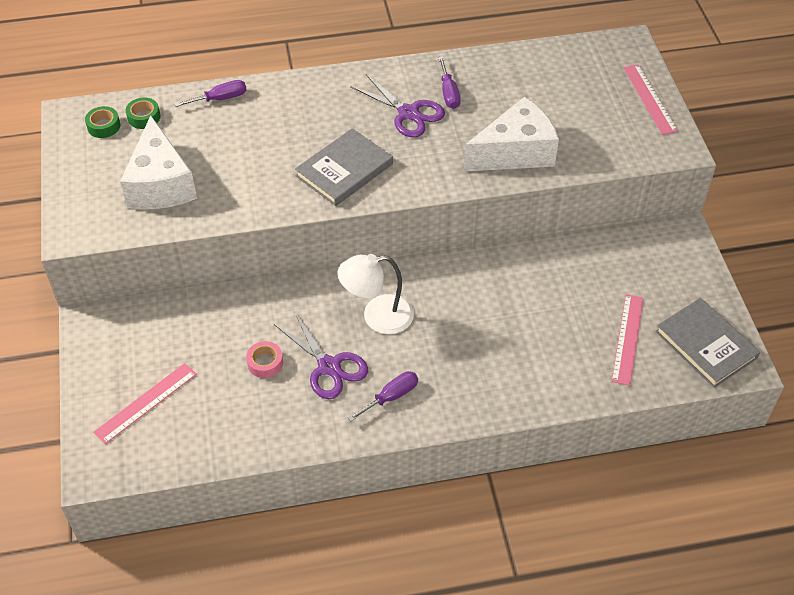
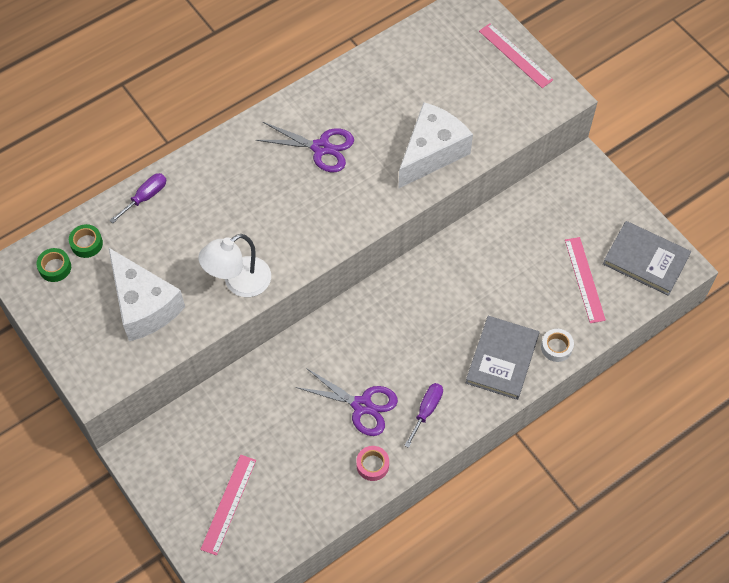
camera: 25 degrees left, 10 degrees up
pink tape [246,341,283,378] -> pink tape moved to [356,446,389,481]
grey book [295,128,393,206] -> grey book moved to [466,316,539,400]
white lamp [337,254,414,334] -> white lamp moved to [198,234,271,297]
purple screwdriver [438,57,461,109] -> none
none -> white tape [541,329,574,362]

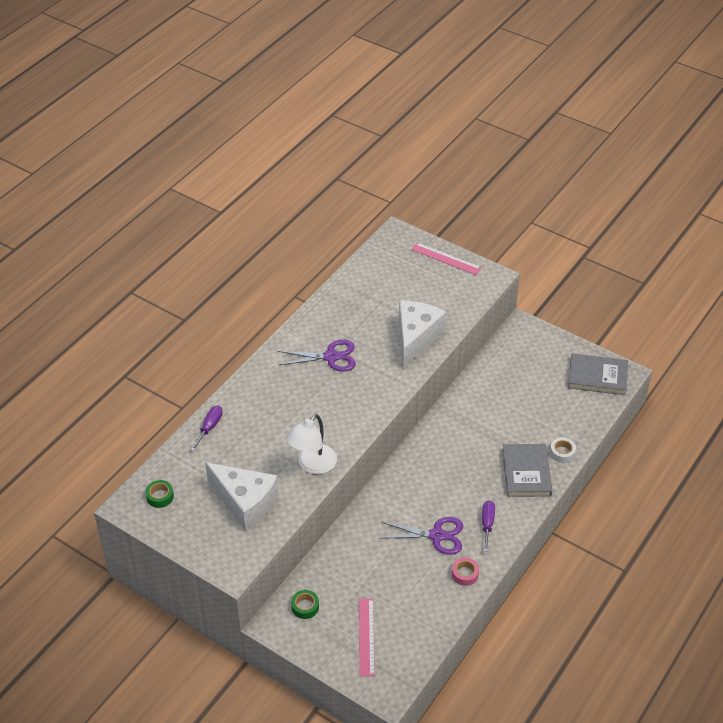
camera: 20 degrees left, 15 degrees down
green tape [69,224,103,258] -> green tape moved to [291,590,319,619]
pink ruler [565,237,606,323] -> none

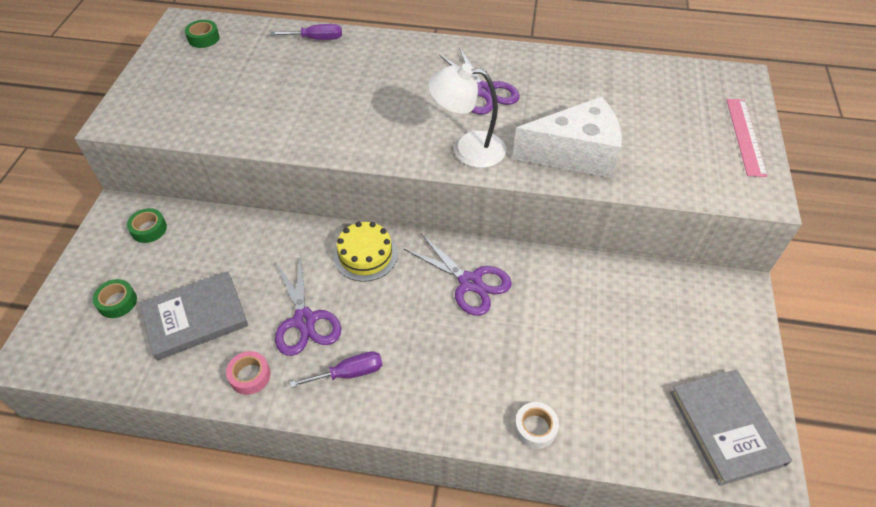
camera: 65 degrees right, 5 degrees up
white cheese [205,462,278,531] -> none
white lamp [286,414,337,474] -> white lamp moved to [428,63,506,168]
pink ruler [359,598,375,676] -> green tape [93,279,137,318]
grey book [502,444,552,497] -> grey book moved to [140,271,248,361]
none -> yellow cake [334,222,398,282]
none -> purple scissors [404,234,512,316]

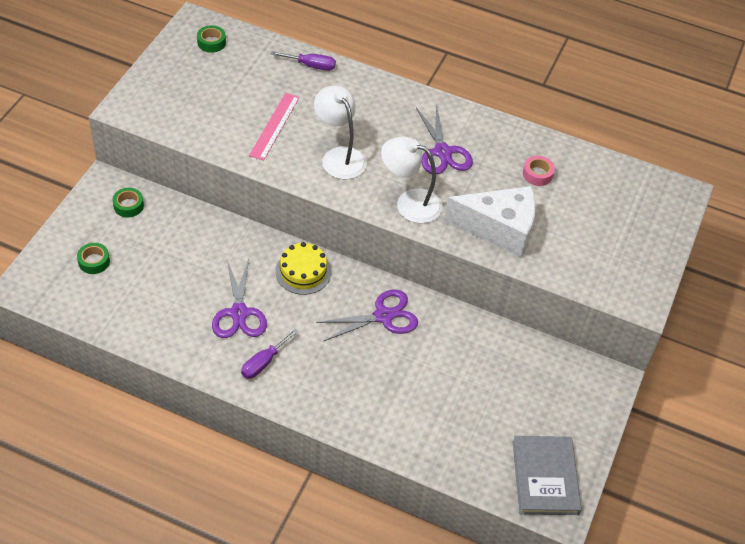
camera: 10 degrees right, 0 degrees up
grey book [140,271,248,361] -> none
pink tape [226,351,271,395] -> pink tape moved to [523,156,555,186]
purple screwdriver [290,351,382,388] -> purple screwdriver turned 135 degrees clockwise [241,329,298,379]
purple scissors [404,234,512,316] -> purple scissors turned 75 degrees counterclockwise [316,290,418,341]
white tape [514,402,559,449] -> none
pink ruler [726,99,767,177] -> pink ruler moved to [249,93,300,161]
none -> white lamp [314,86,367,179]

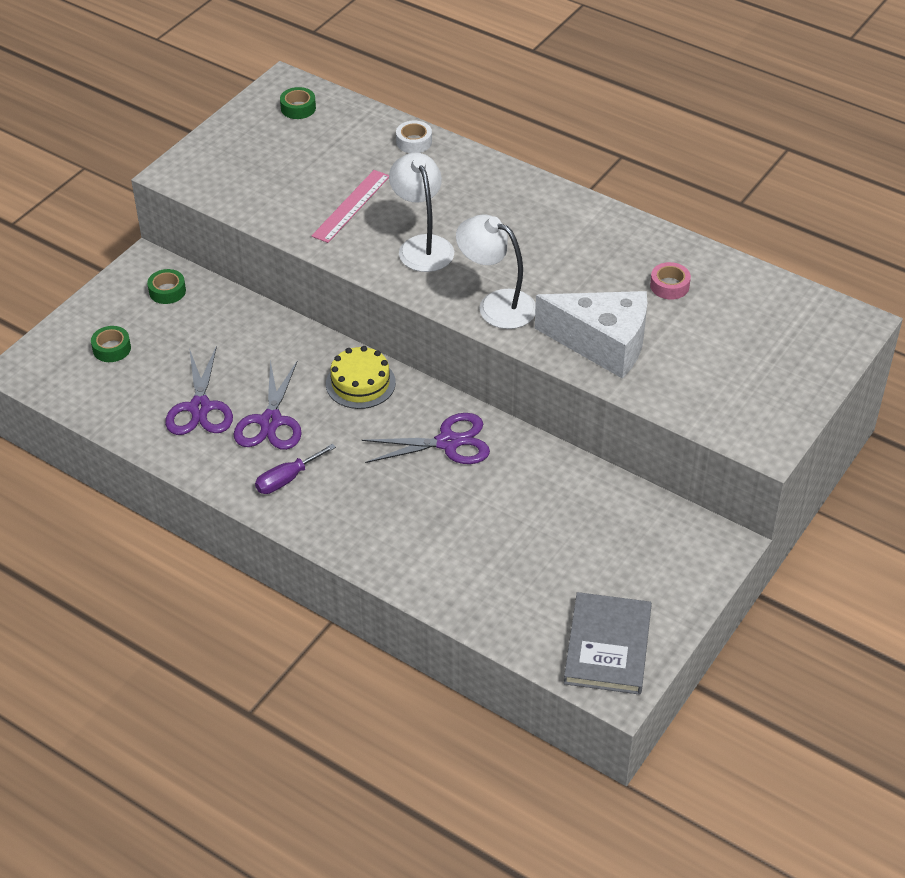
camera: 15 degrees right, 5 degrees down
purple screwdriver [271,51,336,71] -> white tape [396,121,432,153]
purple scissors [416,104,473,175] -> purple scissors moved to [165,346,233,435]

